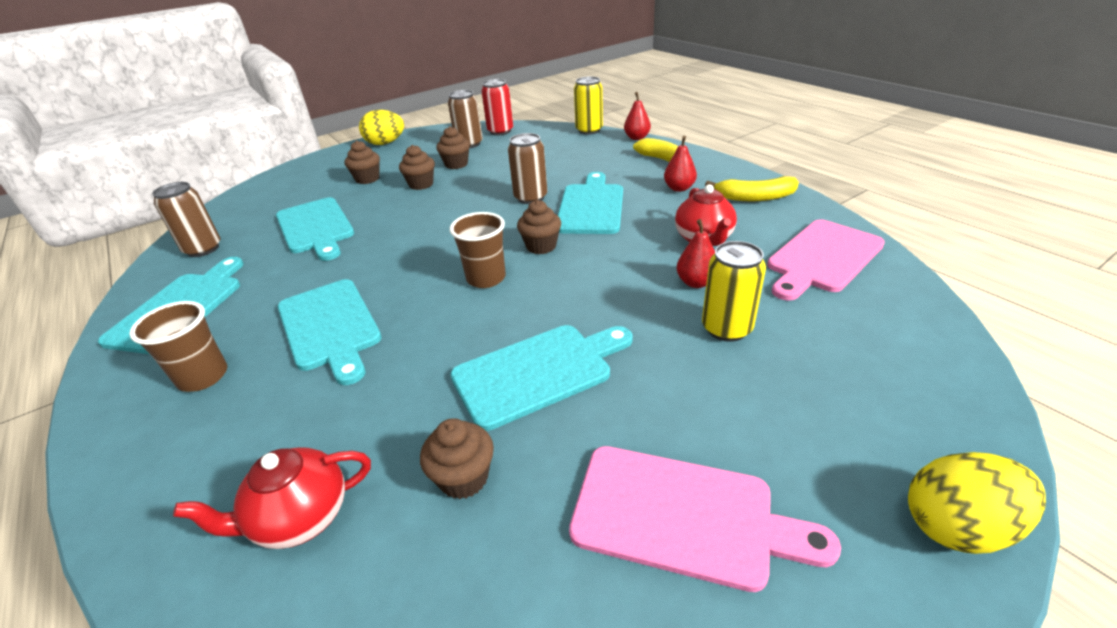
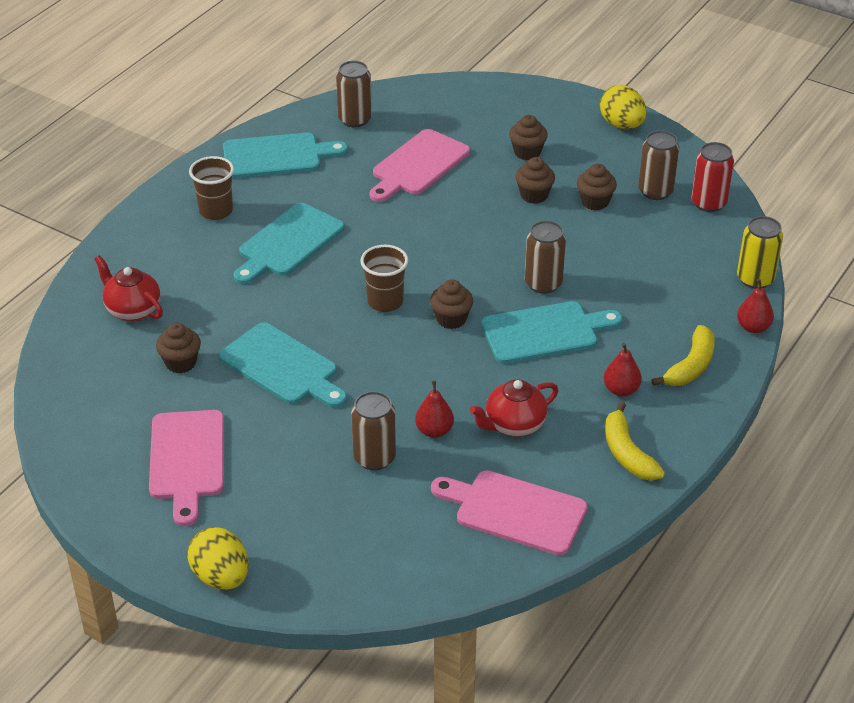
camera: 65 degrees right, 5 degrees up
turquoise cutting board [276,197,354,261] -> pink cutting board [370,129,470,202]
yellow can [702,241,766,342] -> brown can [351,391,396,470]

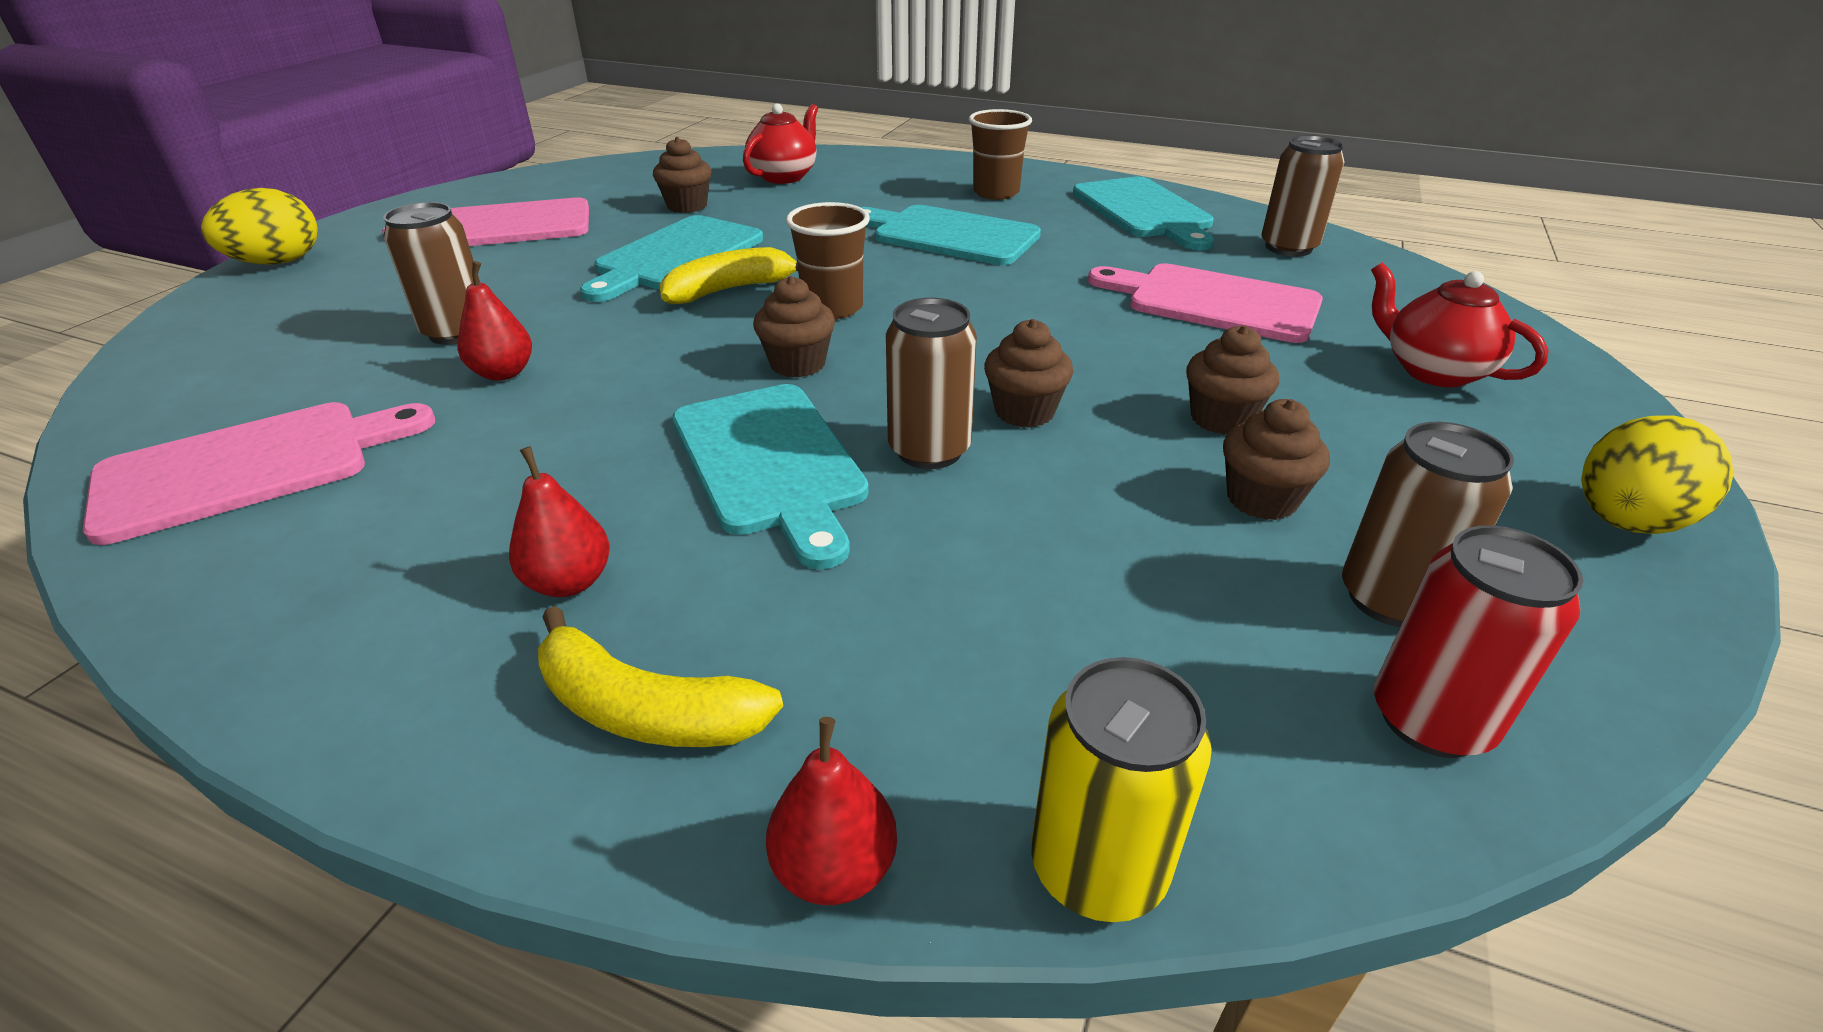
camera: 80 degrees right, 5 degrees down
pink cutting board [431,470,588,556] -> pink cutting board turned 45 degrees clockwise [83,402,435,545]
red teapot [470,379,558,437] -> red teapot moved to [1371,262,1549,387]
brown cupcake [509,115,548,160] -> brown cupcake moved to [984,319,1073,428]
yellow banana [605,402,665,481] -> yellow banana moved to [659,247,798,304]

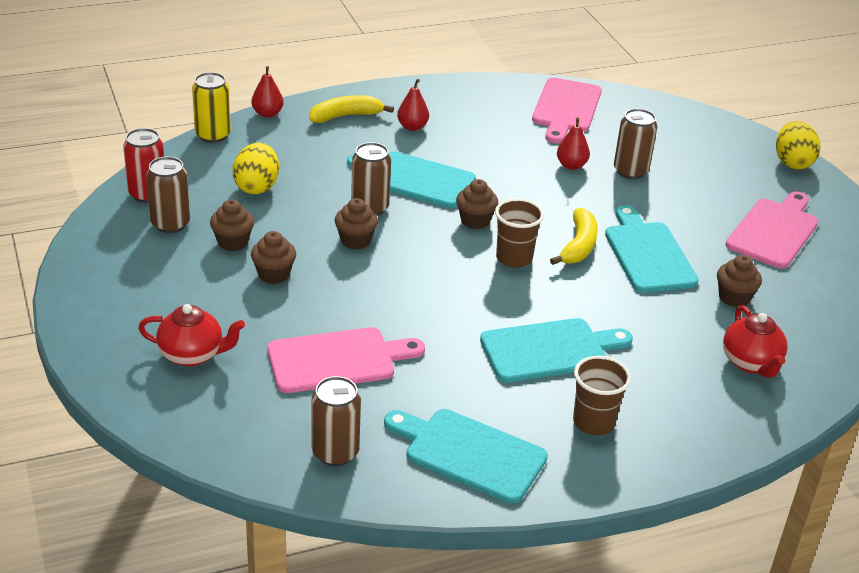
camera: 135 degrees right, 0 degrees up
yellow egg [1581,416,1734,534] -> yellow egg moved to [233,142,279,194]

